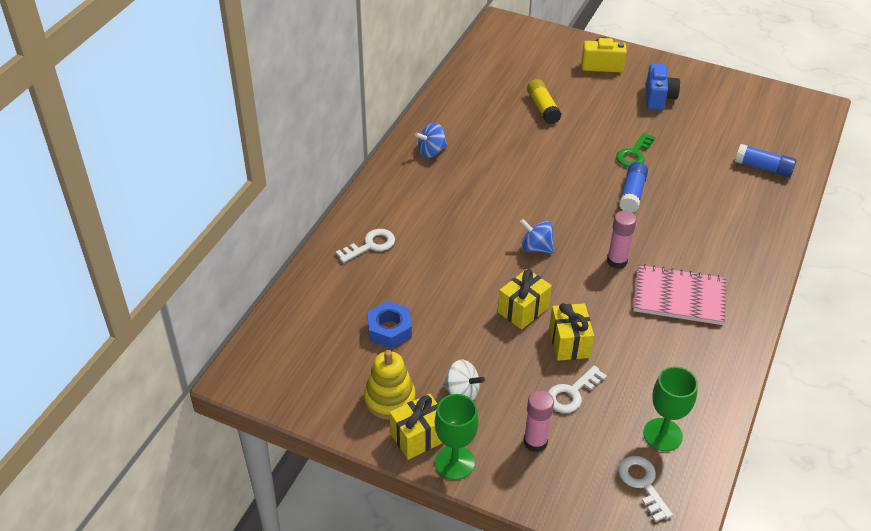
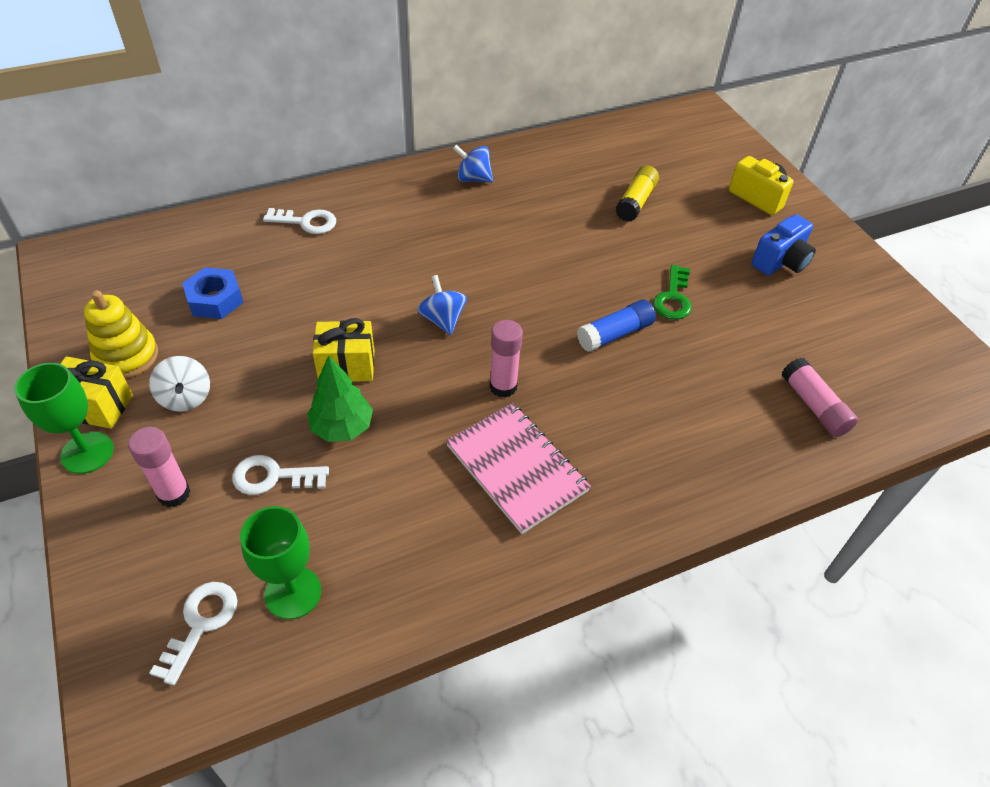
camera: 40 degrees right, 5 degrees up
yellow gift [549,303,594,361] -> green tree [307,355,373,442]
green key [616,132,656,167] -> green key turned 60 degrees counterclockwise [653,265,691,320]
blue glue stick [735,144,796,177] -> pink glue stick [782,358,858,437]

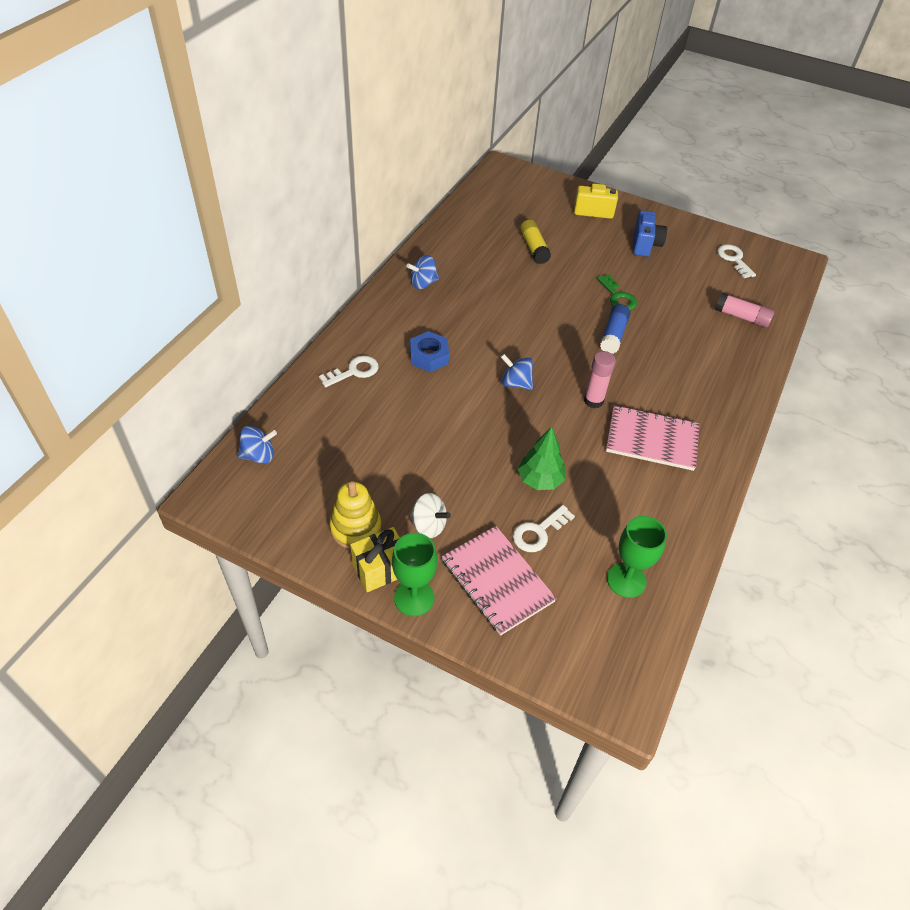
camera: 40 degrees left, 0 degrees up
pink glue stick [128,427,190,507] -> pink notebook [442,526,557,636]
white key [150,582,238,685] -> white key moved to [717,244,756,278]
blue nut [182,267,244,319] -> blue nut moved to [410,331,449,372]
yellow gift [313,318,374,382] -> none
none -> blue spinning top [238,426,277,464]

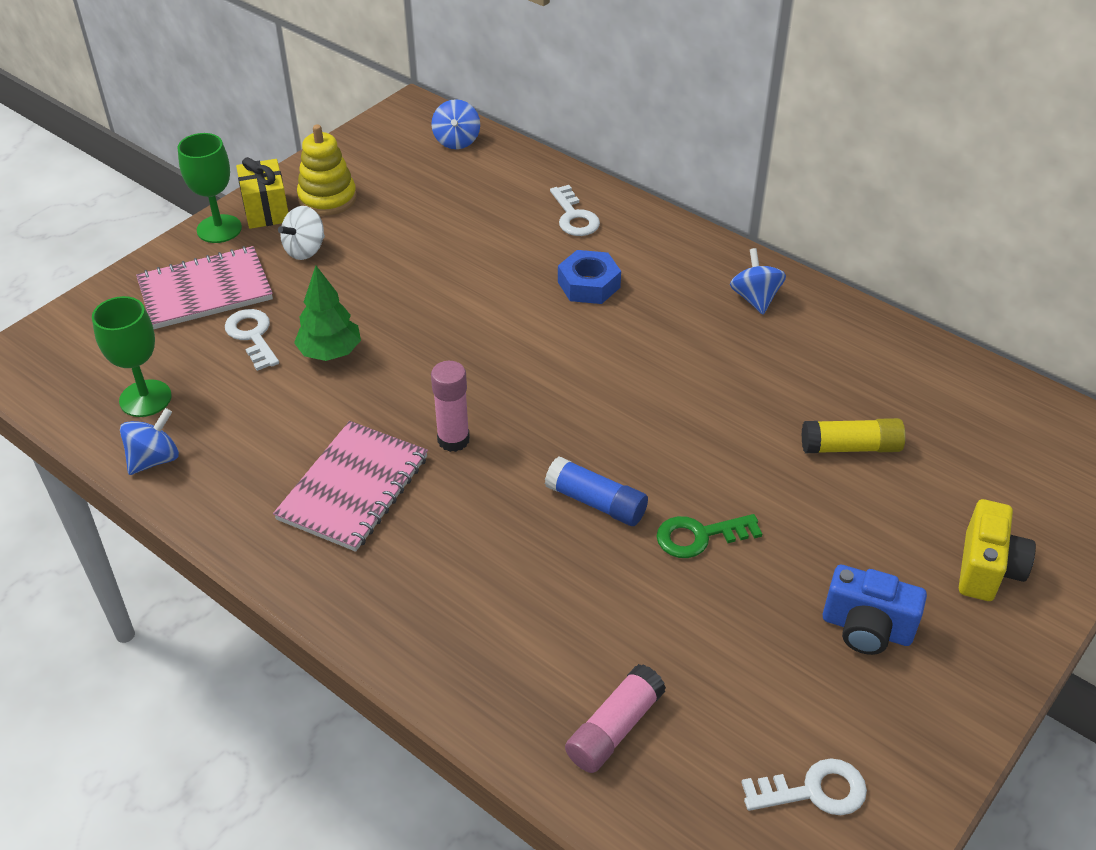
camera: 105 degrees right, 5 degrees down
blue spinning top [501,354,533,390] -> blue spinning top moved to [120,408,179,475]

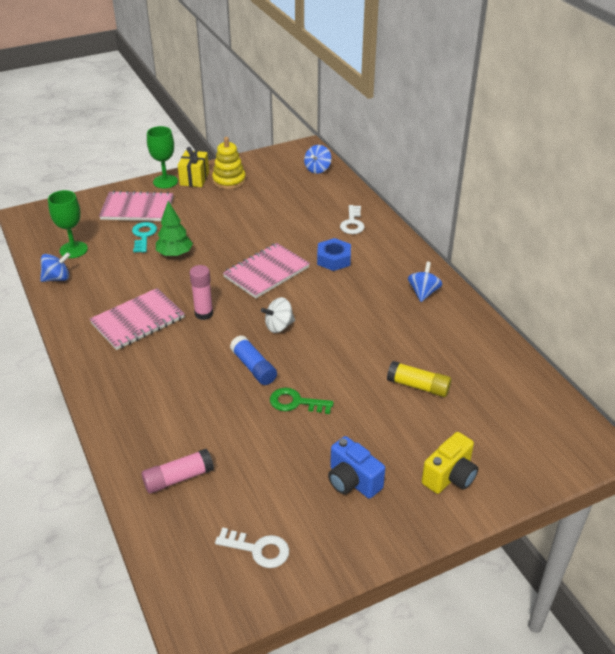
camera: 25 degrees right, 5 degrees down
white key [225,309,279,371] -> turquoise key [132,222,157,253]
white spinning top [278,206,325,260] -> white spinning top moved to [261,297,295,333]
none -> pink notebook [223,243,310,298]

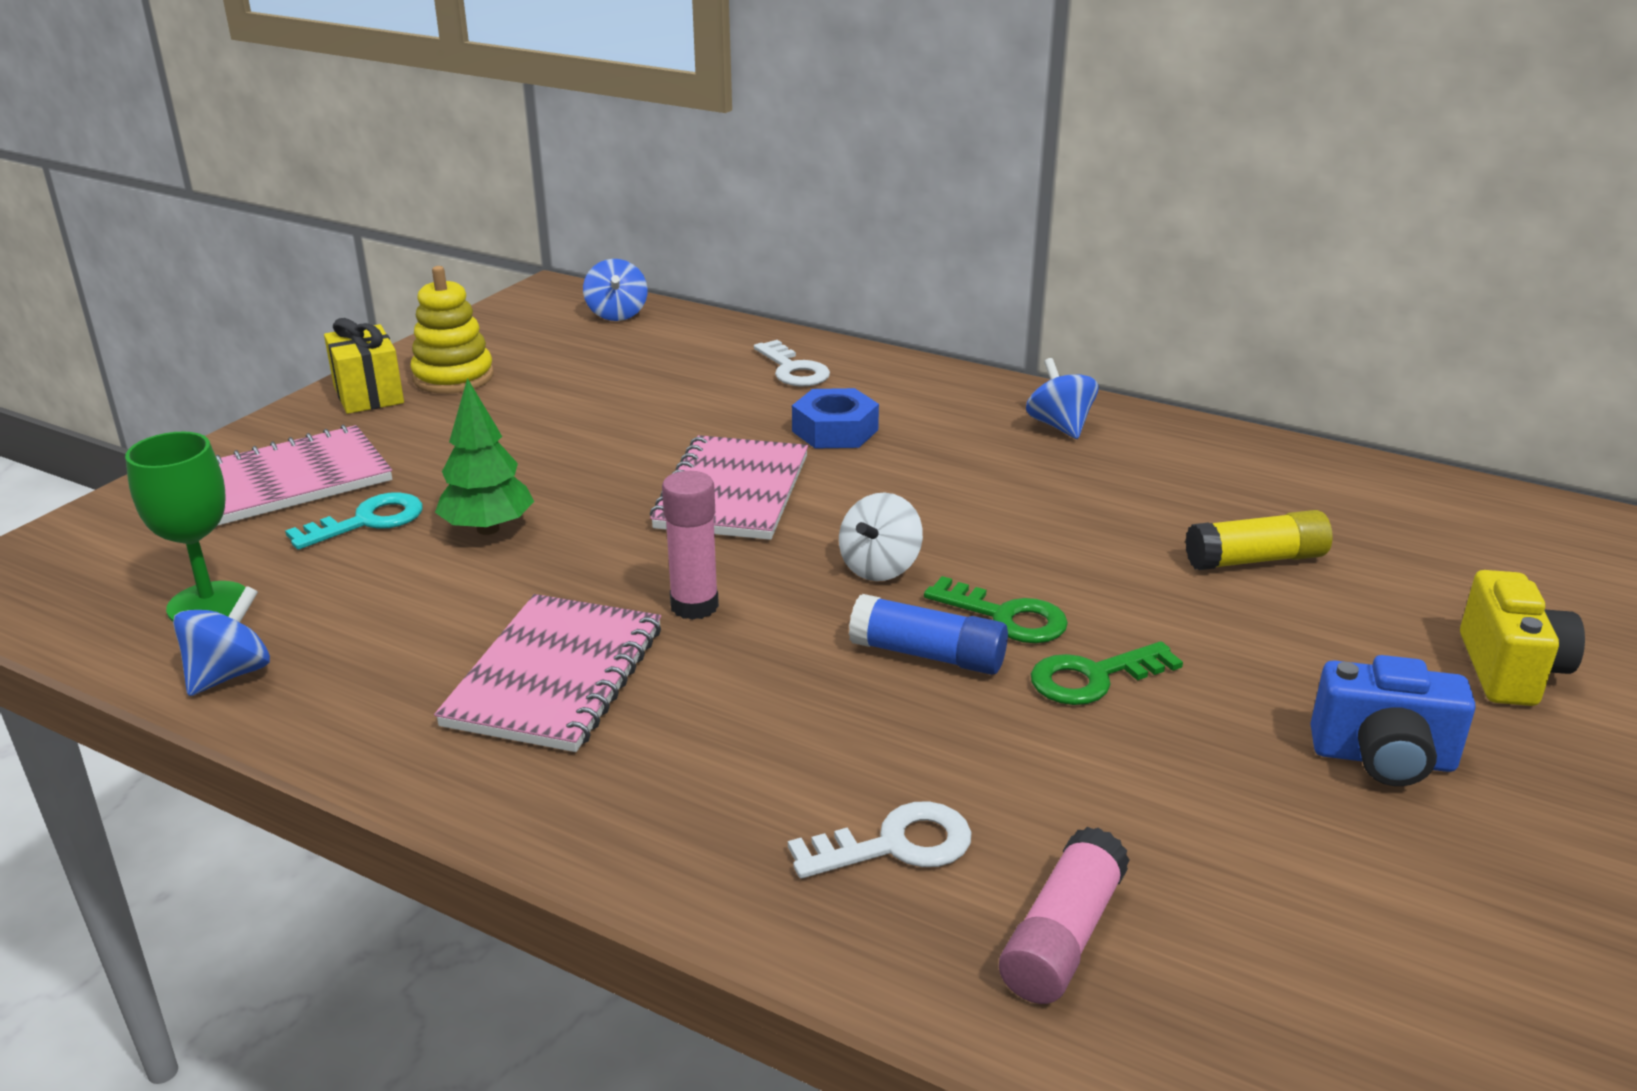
camera: 35 degrees left, 10 degrees down
turquoise key [132,222,157,253] -> turquoise key turned 90 degrees clockwise [285,492,423,550]
green goblet [147,126,178,189] -> none
white key [215,527,289,568] -> white key moved to [788,801,972,879]
none -> green key [924,576,1068,643]

